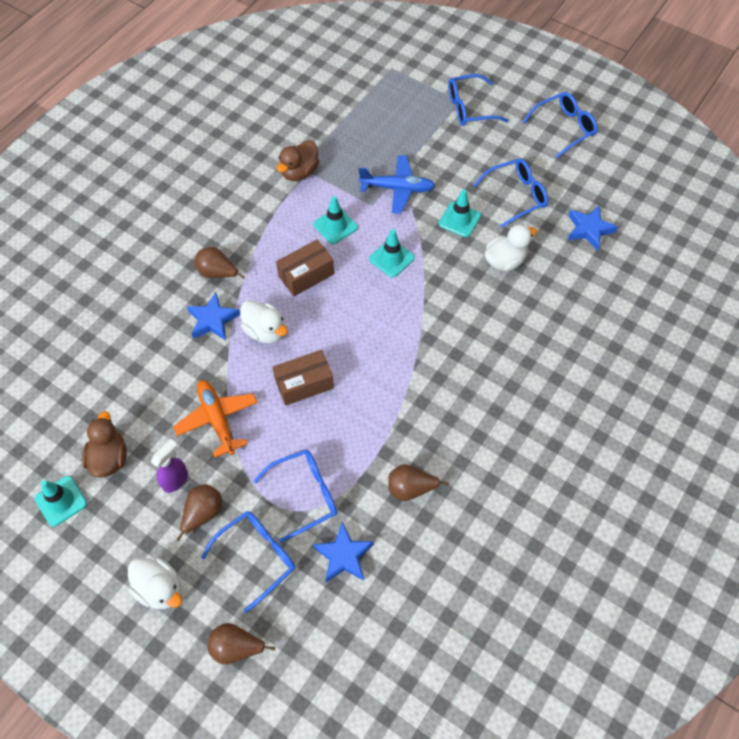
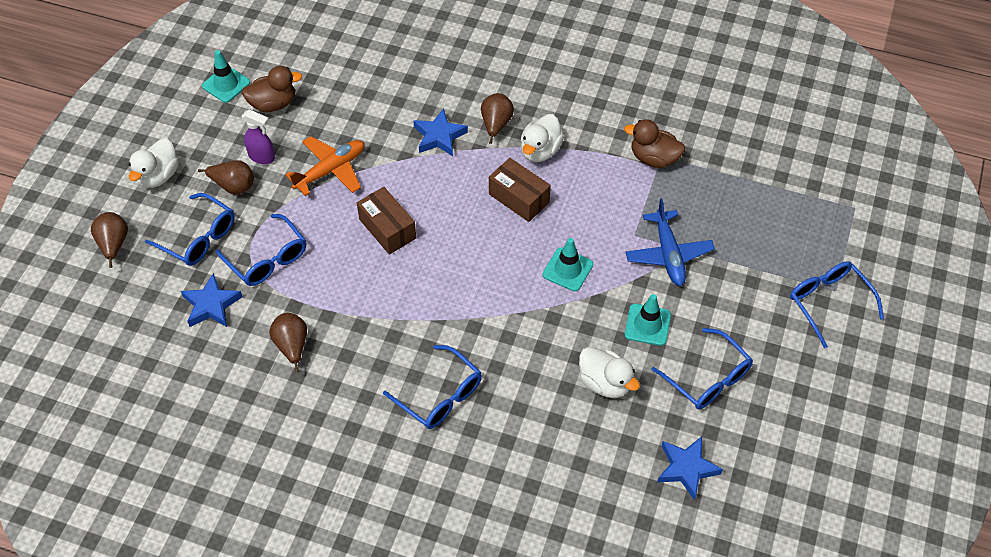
camera: 75 degrees right, 5 degrees down
white duck [240,300,288,344] -> white duck moved to [521,114,564,162]
turquoise traffic cone [313,196,358,244] -> none
blue glasses [523,92,598,158] -> blue glasses moved to [383,345,482,429]

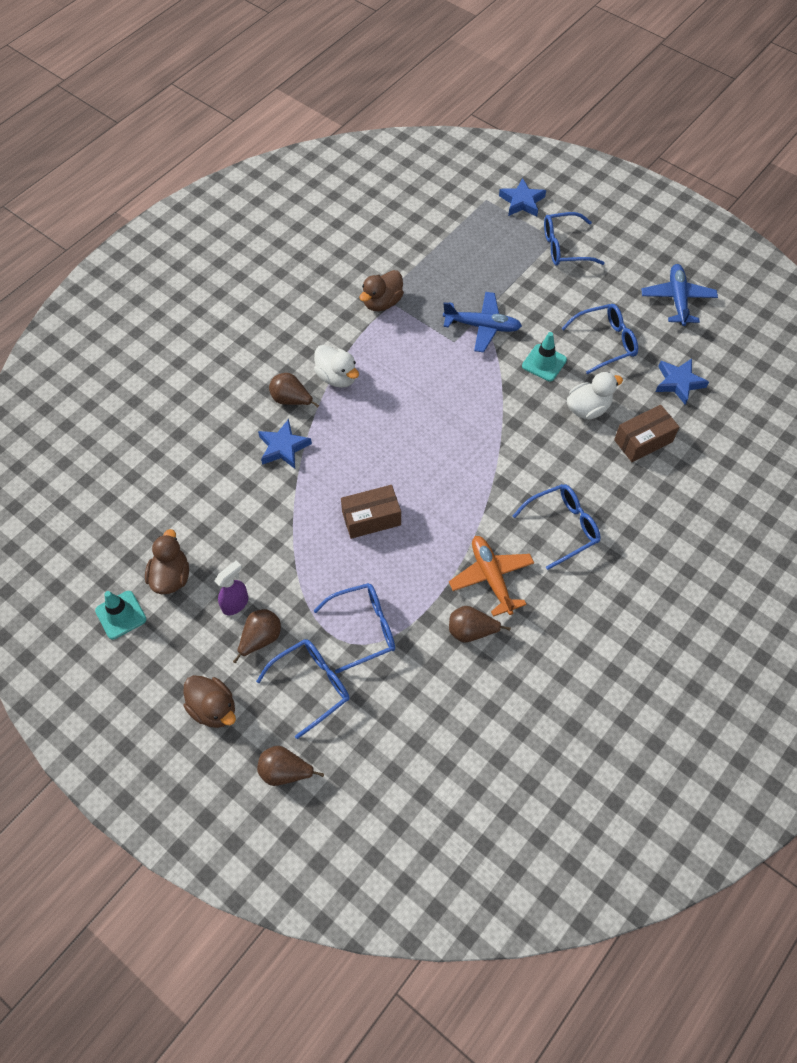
camera: 70 degrees left, 5 degrees up
white duck [129,138,179,188] -> brown duck [183,675,236,728]
blue star [181,273,243,327] -> blue star moved to [499,178,546,217]
orange plane [285,136,364,196] -> orange plane moved to [449,536,534,617]
brown box [489,158,551,222] -> brown box moved to [614,405,679,462]
turquoise traffic cone [543,238,593,291] -> none
none -> blue plane [641,264,718,326]

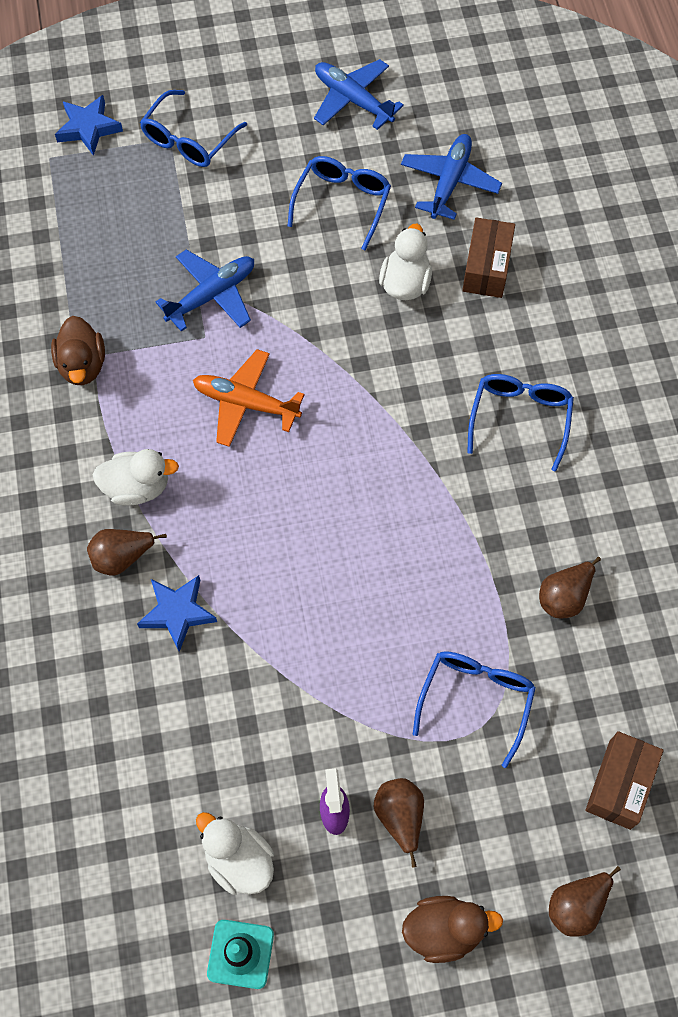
camera: 50 degrees left, 5 degrees up
brown duck [145,529,189,594] -> white duck [196,812,274,895]
blue glasses [256,639,350,739] -> none
brown box [341,485,401,539] -> brown box moved to [585,731,663,830]
orange plane [449,536,534,617] -> orange plane moved to [193,349,305,447]
turquoise traffic cone [522,332,567,382] -> none
blue star [656,358,709,405] -> blue plane [401,134,502,220]

